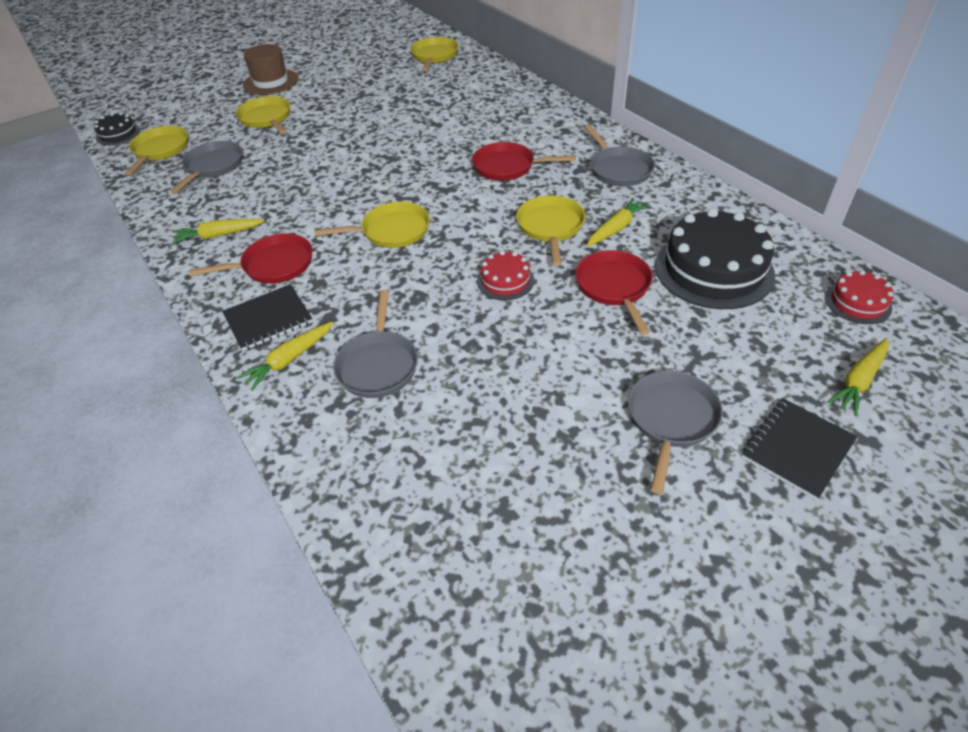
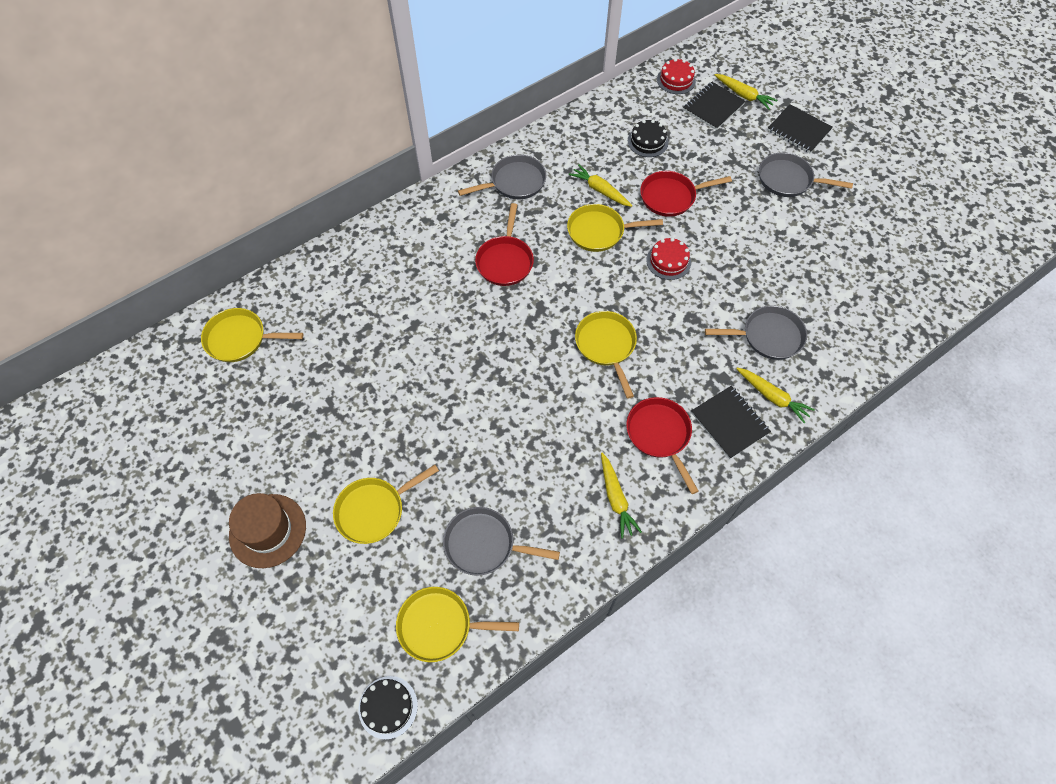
camera: 95 degrees left, 15 degrees up
black cake [655,208,775,309] -> black cake [628,120,668,157], size x0.50
none -> black notebook [683,82,746,130]

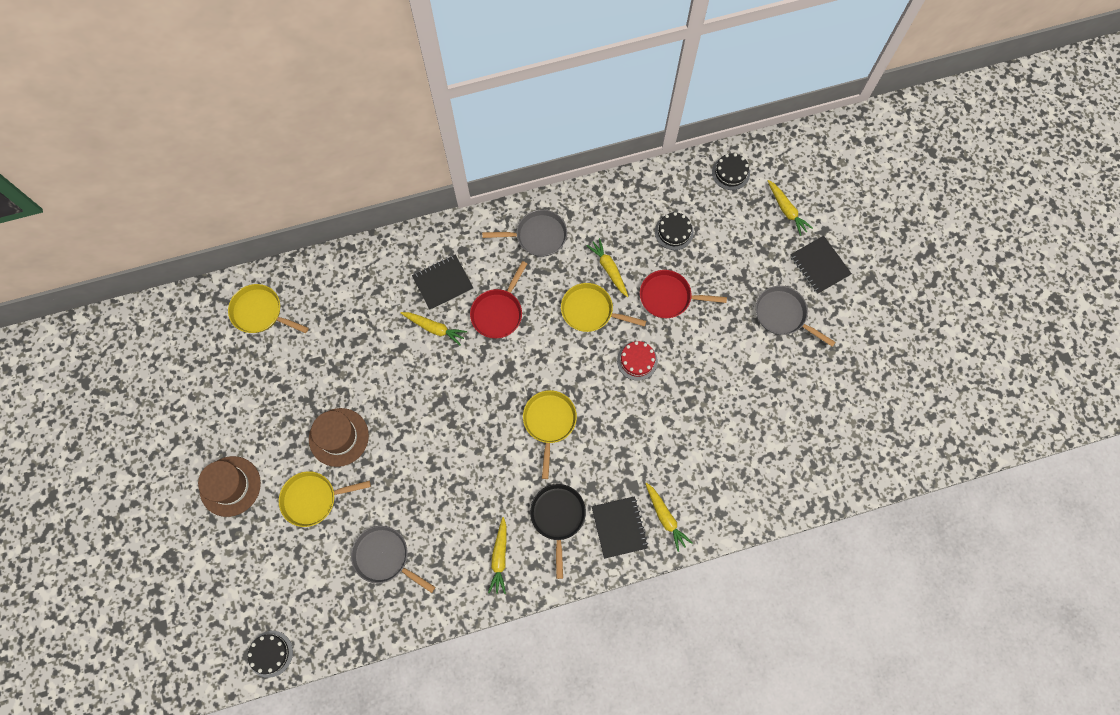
camera: 20 degrees right, 10 degrees up
yellow pan [396,587,519,662] -> none
red pan [626,397,699,494] -> black pan [530,484,586,579]
red cake [657,58,696,94] -> black cake [712,153,750,190]
black notebook [683,82,746,130] -> black notebook moved to [412,255,473,310]
grey pan [705,305,807,360] -> none
none -> brown hat [309,408,369,467]
none -> yellow carrot [401,312,467,345]

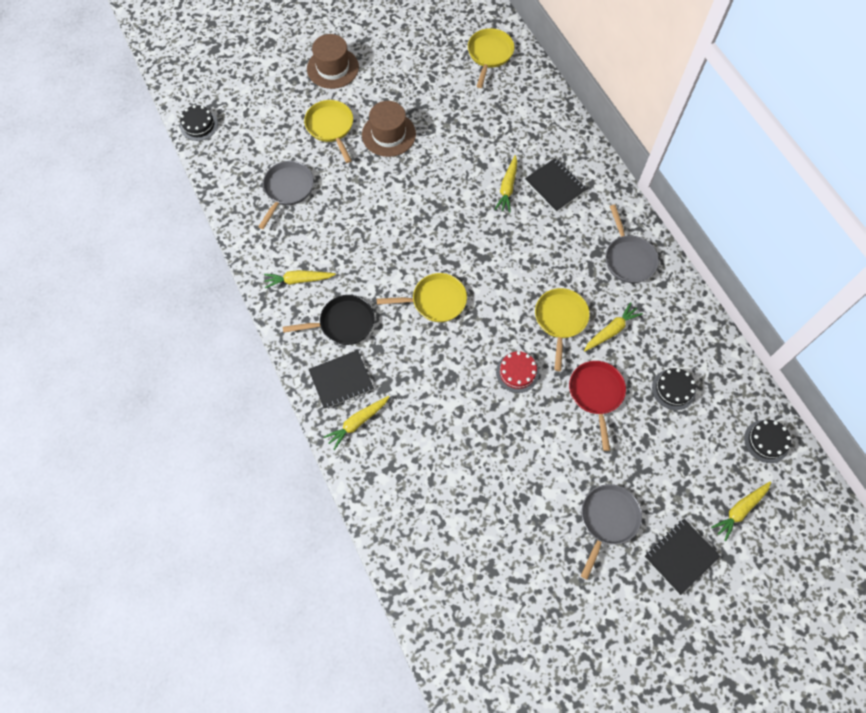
camera: 80 degrees right, 5 degrees down
red pan [470,261,527,338] -> none

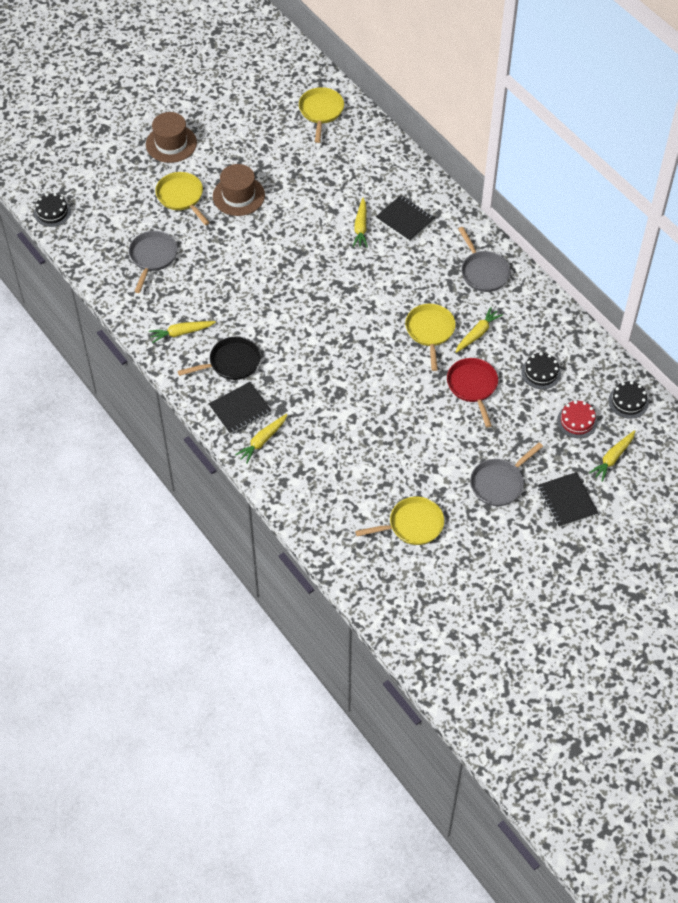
camera: 10 degrees left, 10 degrees down
yellow pan [377,273,467,322] -> yellow pan moved to [355,496,444,545]
red cake [496,351,539,393] -> red cake moved to [557,400,597,438]
grey pan [581,484,642,580] -> grey pan turned 150 degrees counterclockwise [470,443,543,506]
black notebook [644,519,720,595] -> black notebook turned 60 degrees counterclockwise [538,472,598,527]

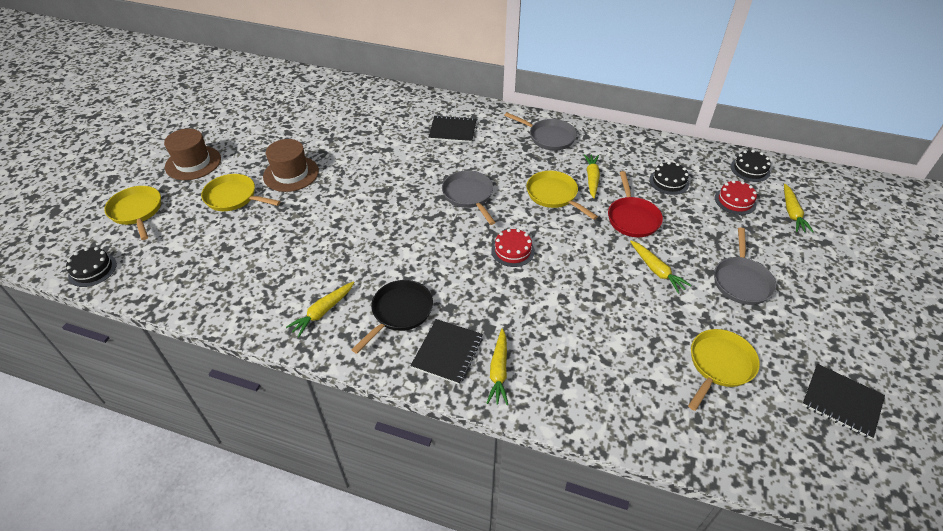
camera: 35 degrees left, 10 degrees down
grey pan [129,231,177,293] -> grey pan moved to [442,171,496,225]
yellow pan [299,87,344,143] -> yellow pan moved to [104,186,161,240]
yellow carrot [352,198,368,248] -> yellow carrot moved to [630,241,692,294]
red pan [447,358,498,428] -> red pan turned 135 degrees counterclockwise [608,171,663,237]
black notebook [538,472,598,527] -> black notebook moved to [802,364,885,439]
none -> red cake [491,229,535,267]

